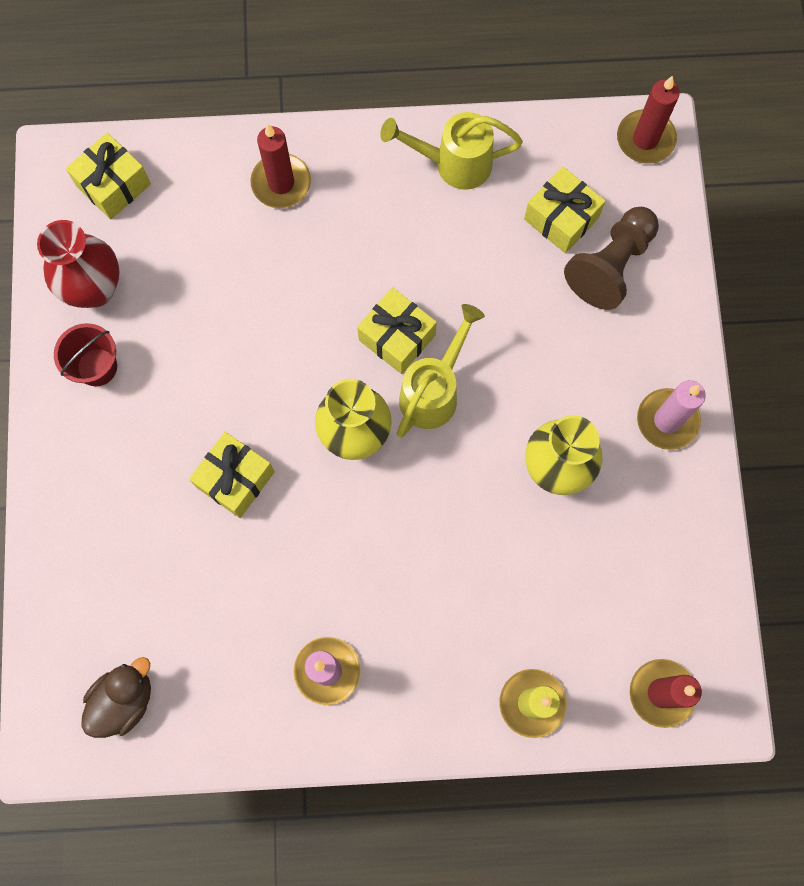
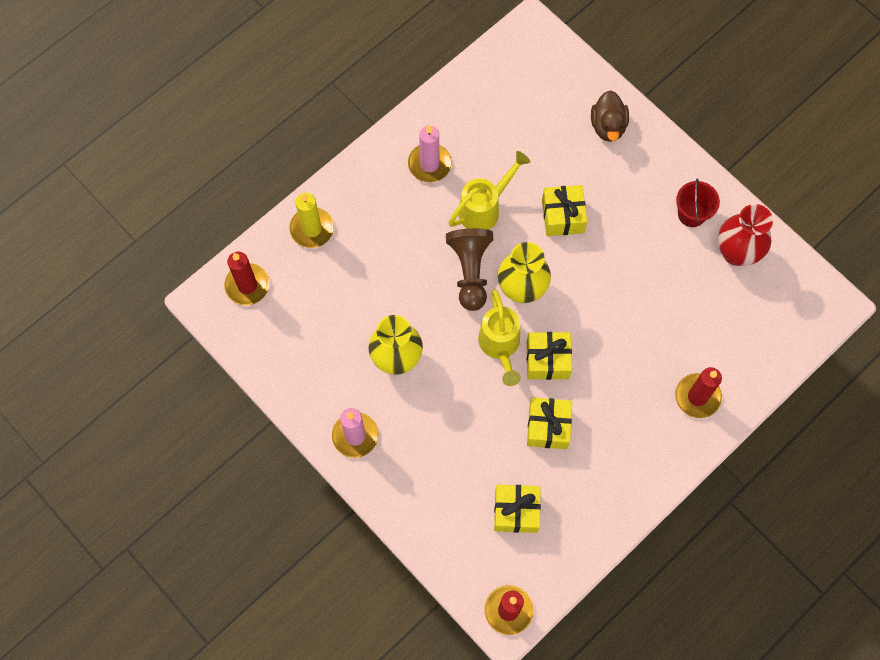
camera: 140 degrees right, 5 degrees down
yellow gift [66,133,151,219] -> yellow gift moved to [527,397,572,449]
brown duck [81,657,151,738] -> brown duck moved to [591,90,629,142]
yellow watering can [380,112,523,190] -> yellow watering can moved to [449,151,530,230]
brown pawn [564,207,659,310] -> brown pawn moved to [446,228,493,311]

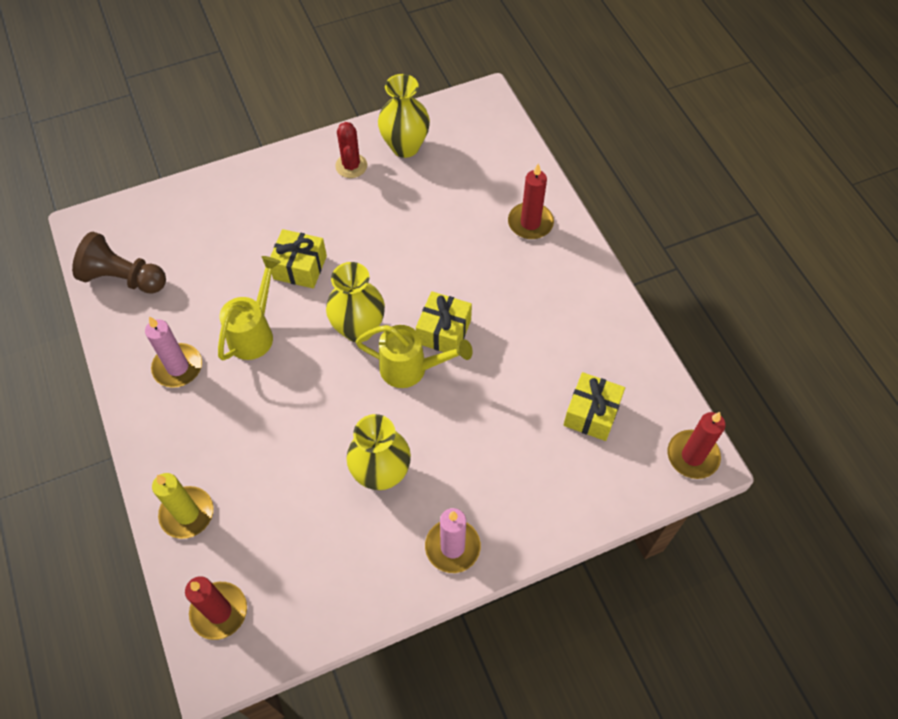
camera: 70 degrees left, 10 degrees down
brown pawn [446,228,493,311] -> brown pawn moved to [72,232,166,294]
yellow watering can [449,151,530,230] -> yellow watering can turned 45 degrees clockwise [218,256,280,360]
yellow gift [527,397,572,449] -> none
brown duck [591,90,629,142] -> none
red bucket [676,178,720,227] -> red cactus [335,122,367,178]
red vase [718,204,773,266] -> yellow vase [378,74,430,158]

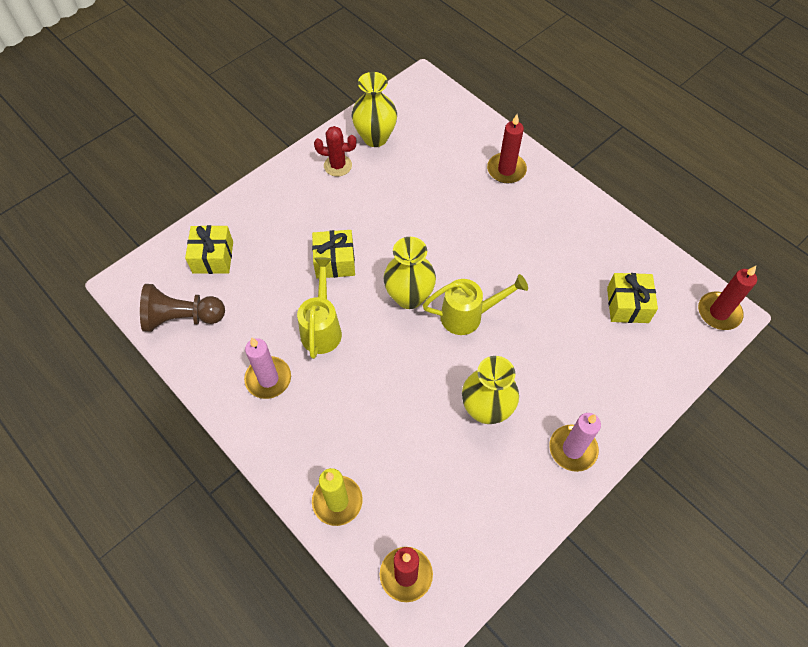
camera: 20 degrees left, 0 degrees up
red cactus [335,122,367,178] -> red cactus turned 60 degrees counterclockwise [314,126,356,177]
yellow gift [416,291,472,352] -> yellow gift moved to [185,225,233,274]

